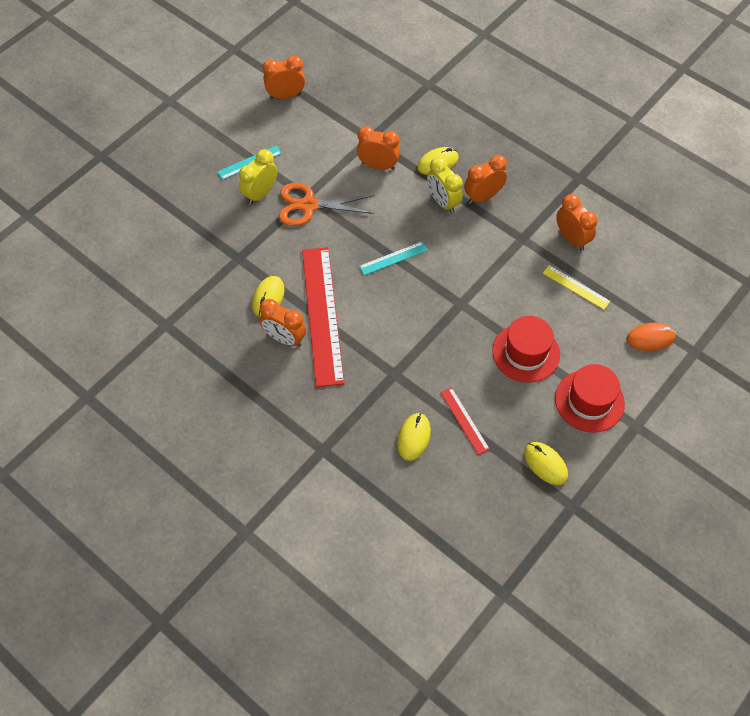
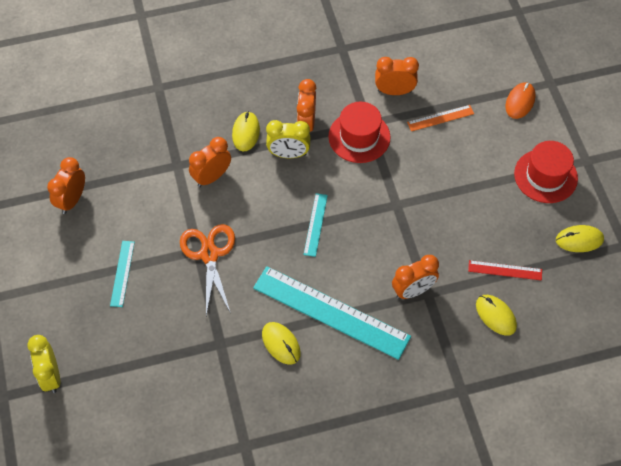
camera: 55 degrees left, 0 degrees up
yellow clock [239,149,277,205] -> yellow clock moved to [27,335,60,393]
orange clock [260,299,306,347] -> orange clock moved to [392,255,439,299]
orange scissors [279,183,374,226] -> orange scissors turned 135 degrees clockwise [180,224,235,316]
red ruler [302,247,345,387] -> turquoise ruler [253,266,411,360]
red hat [492,316,560,383] -> red hat moved to [328,102,390,163]
yellow ruler [543,265,610,310] -> orange ruler [407,105,474,131]

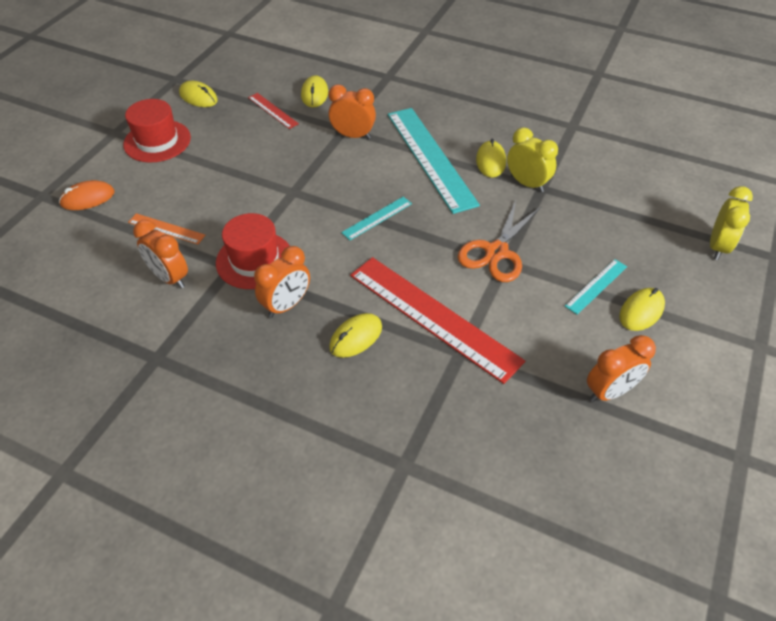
camera: 140 degrees left, 10 degrees down
orange clock [189,137,231,187] -> red ruler [350,257,525,384]
yellow clock [266,120,310,158] -> yellow clock moved to [507,127,558,192]
none -> yellow mouse [619,288,665,331]

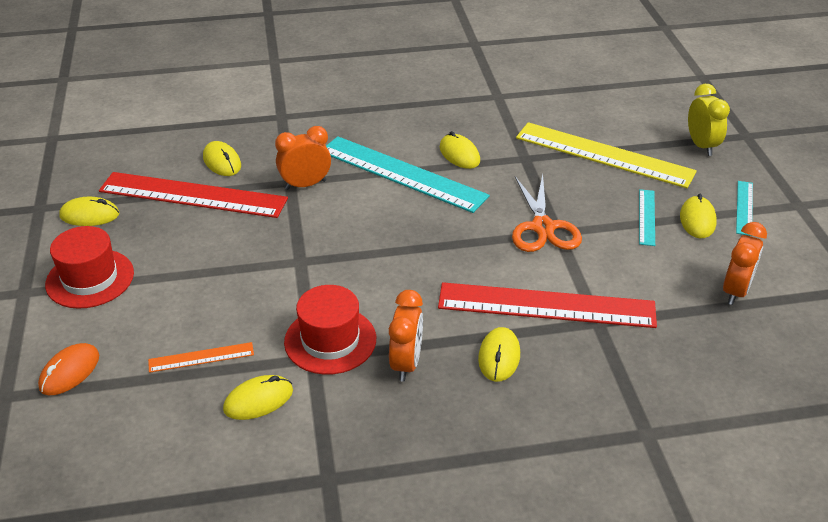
camera: 35 degrees left, 10 degrees down
orange clock [133,220,188,289] -> yellow mouse [223,375,293,420]
red ruler [248,93,299,129] -> red ruler [99,172,288,218], size x2.20
turquoise ruler [341,197,412,240] -> turquoise ruler moved to [736,181,753,236]
yellow clock [507,127,558,192] -> none
none -> yellow ruler [516,122,697,188]

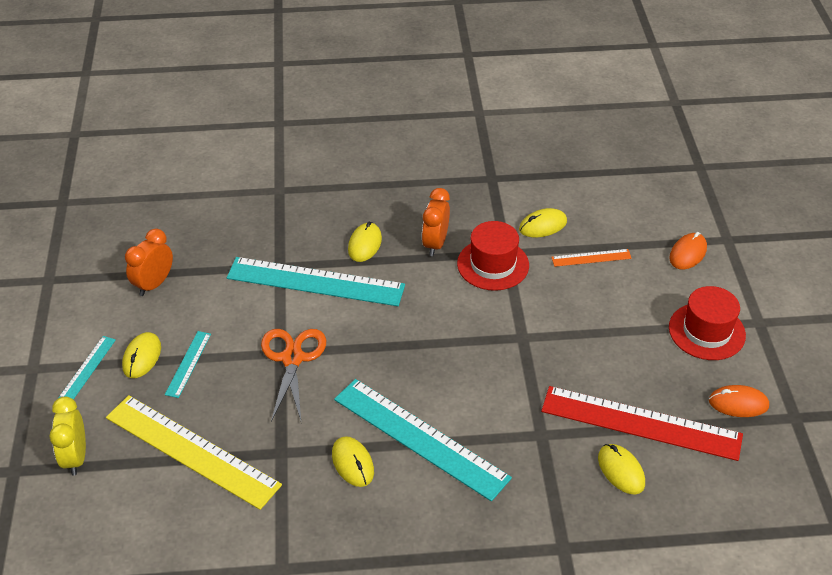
camera: 175 degrees left, 5 degrees up
yellow mouse [59,197,119,226] -> orange mouse [709,385,769,417]
orange clock [275,126,331,190] -> none
red ruler [438,282,657,328] -> turquoise ruler [227,257,405,306]

